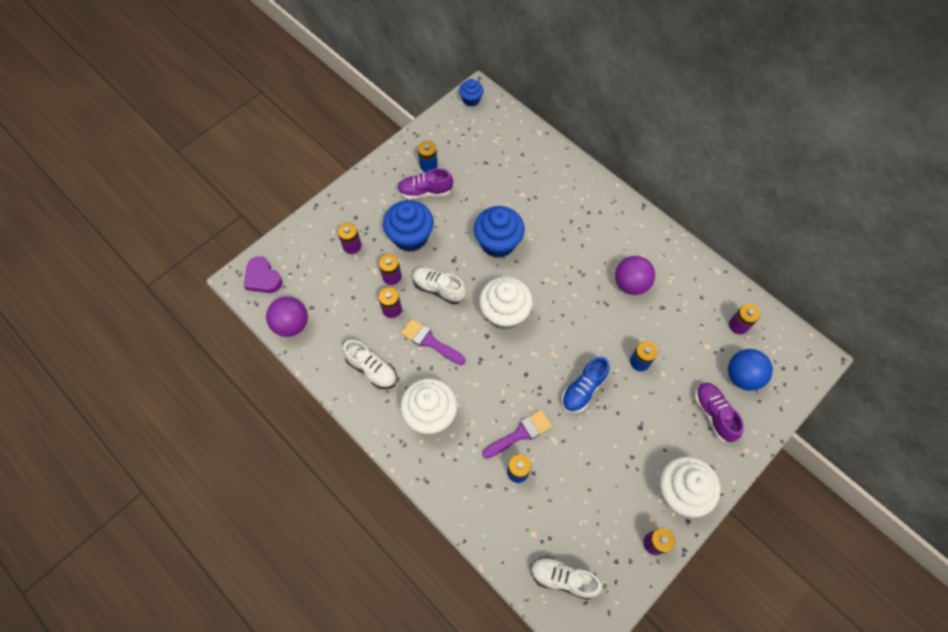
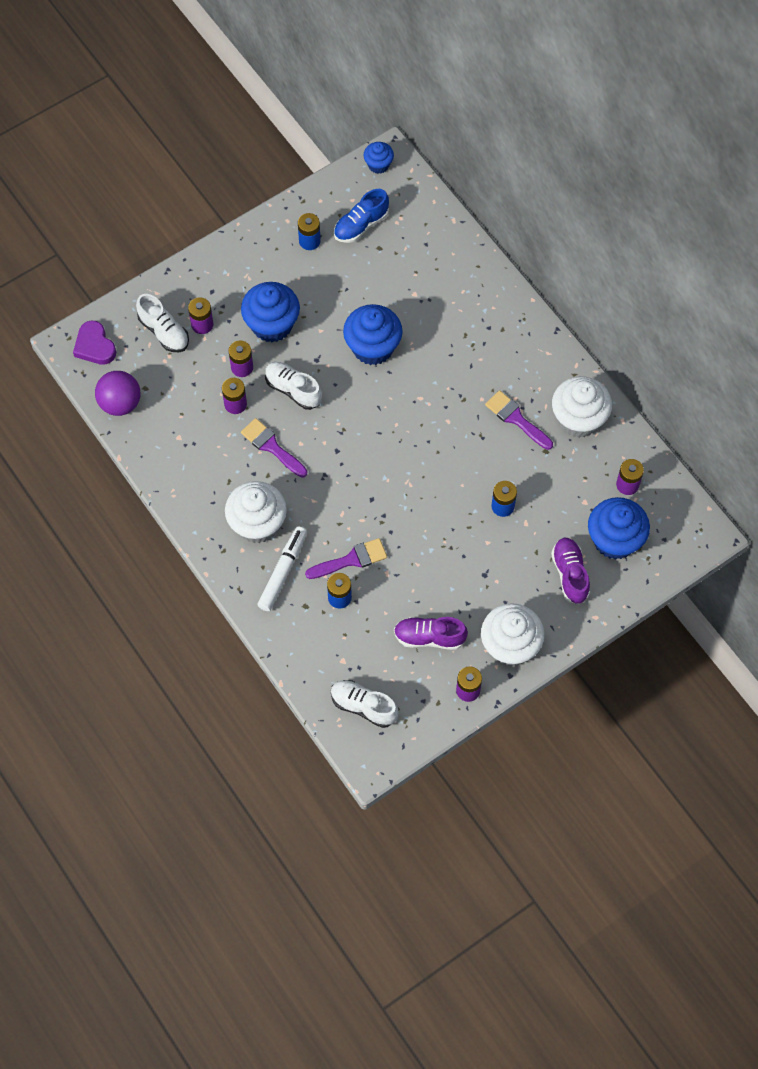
camera: 10 degrees right, 0 degrees up
white shoe [343,340,397,389] -> white shoe moved to [136,294,189,352]
purple shoe [397,169,453,199] -> purple shoe moved to [394,617,468,650]
white cupcake [479,277,533,330] -> white cupcake moved to [552,376,612,438]
blue shoe [562,357,609,413] -> blue shoe moved to [334,189,389,243]
purple ball [615,256,655,295] -> purple brush [485,390,553,450]
blue ball [728,349,773,391] -> blue cupcake [588,497,650,560]
none -> white marker [257,527,307,611]

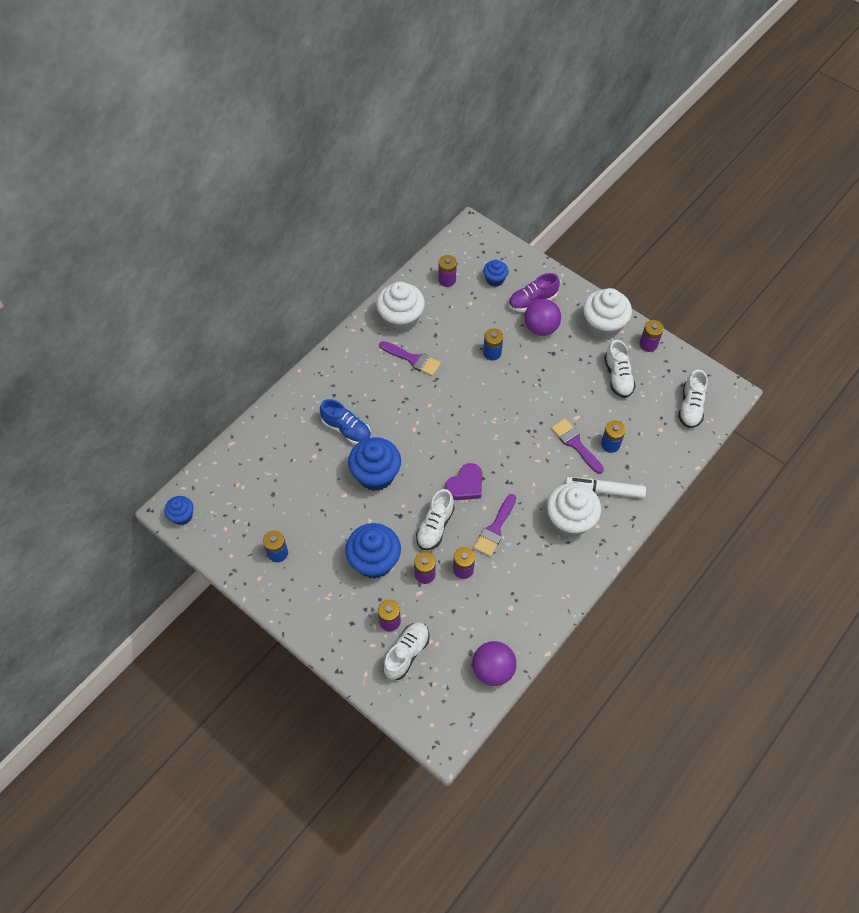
camera: 105 degrees left, 5 degrees down
purple heart [73,321,116,365] -> purple heart moved to [445,463,482,500]
blue shoe [334,189,389,243] -> blue shoe moved to [320,399,371,444]
purple shoe [394,617,468,650] -> white shoe [604,340,636,398]
purple brush [485,390,553,450] -> purple brush turned 90 degrees counterclockwise [379,341,441,376]
blue cupcake [588,497,650,560] -> blue cupcake [483,259,509,287], size x0.54
none -> purple ball [525,299,561,336]

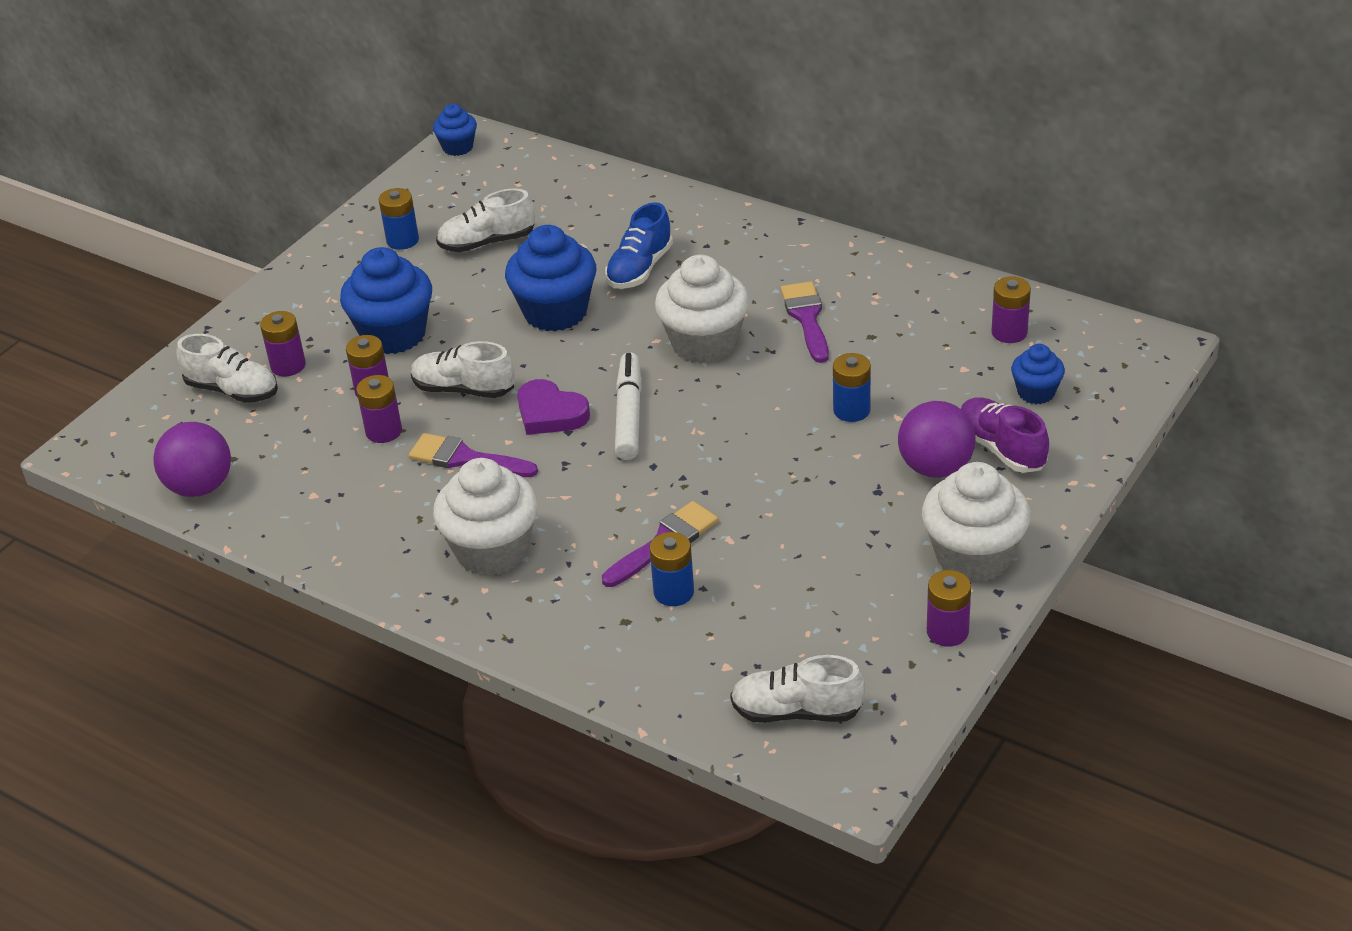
camera: 85 degrees right, 20 degrees down
white cupcake [376,281,425,333] -> white cupcake moved to [655,255,749,364]
purple brush [379,341,441,376] -> purple brush turned 150 degrees clockwise [780,282,829,363]
white marker [565,477,646,498] -> white marker moved to [615,352,642,460]
white shoe [604,340,636,398] -> white shoe moved to [436,189,535,252]

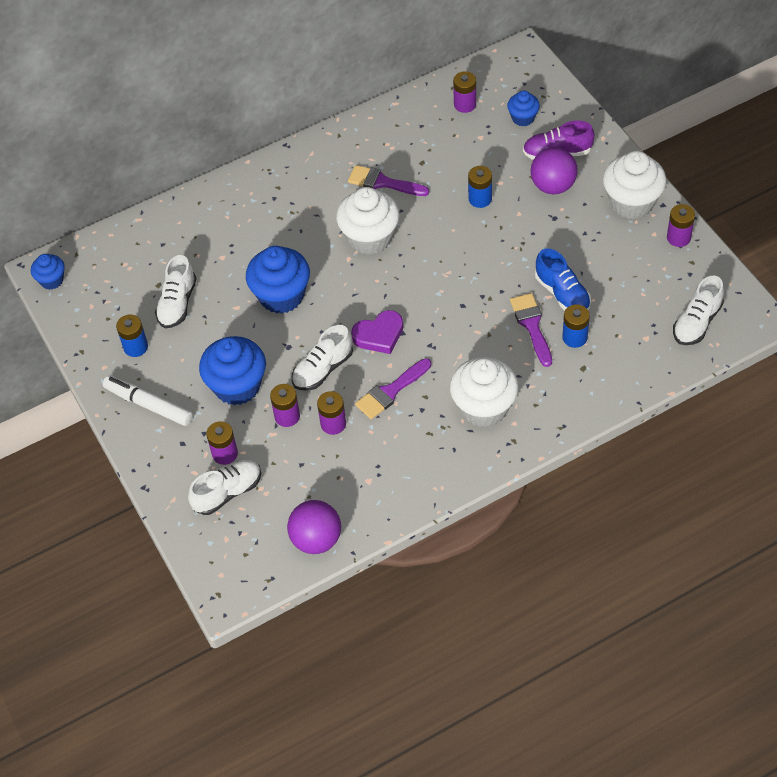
camera: 60 degrees left, 15 degrees up
blue shoe [605,202,673,289] -> blue shoe moved to [535,248,591,311]
white marker [615,352,642,460] -> white marker moved to [103,376,193,426]

